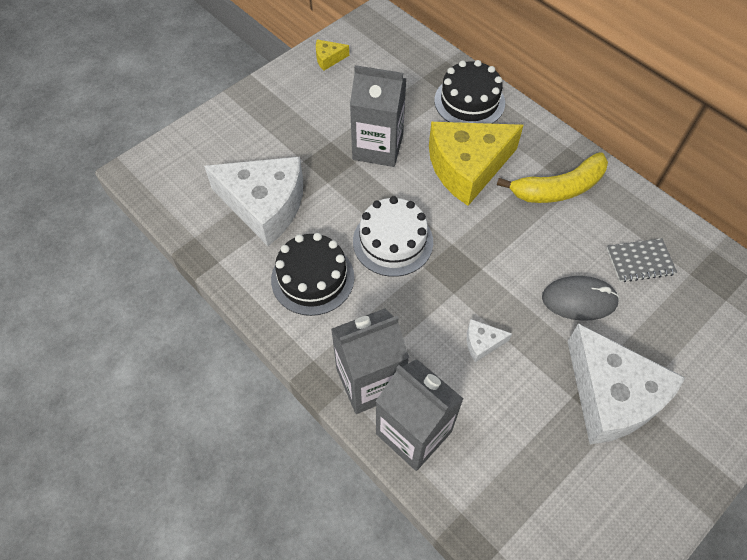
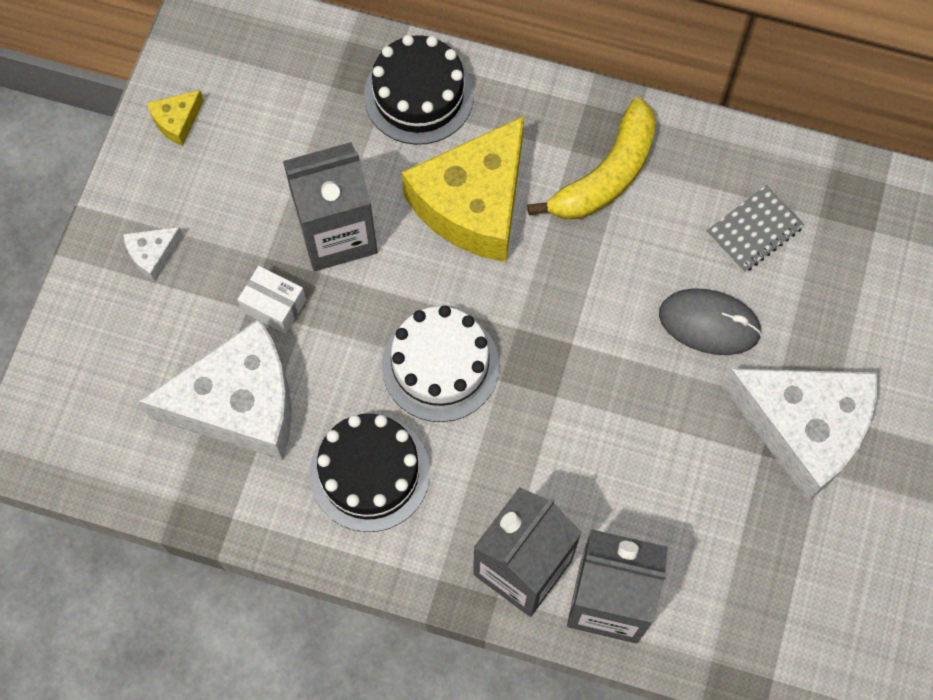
camera: 30 degrees left, 10 degrees up
white cheese [467,319,512,362] -> white cheese moved to [123,227,183,282]
grey mouse [542,276,619,321] -> grey mouse turned 45 degrees clockwise [659,288,762,355]
none -> white box [237,266,306,334]

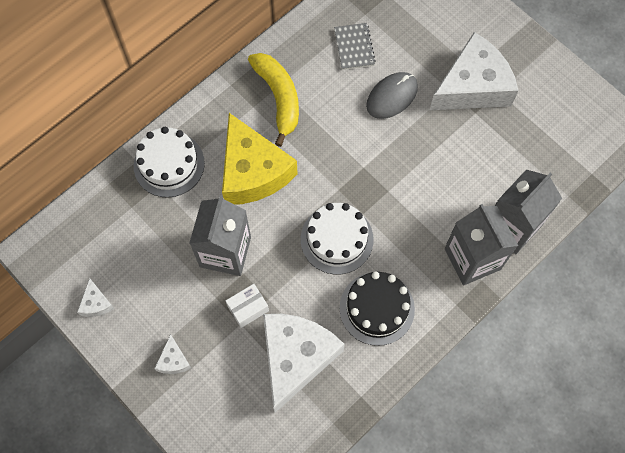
camera: 60 degrees left, 0 degrees up
yellow cheese [147,90,204,146] -> white cheese [77,278,114,317]
black cake [364,35,474,145] -> white cake [134,127,205,198]

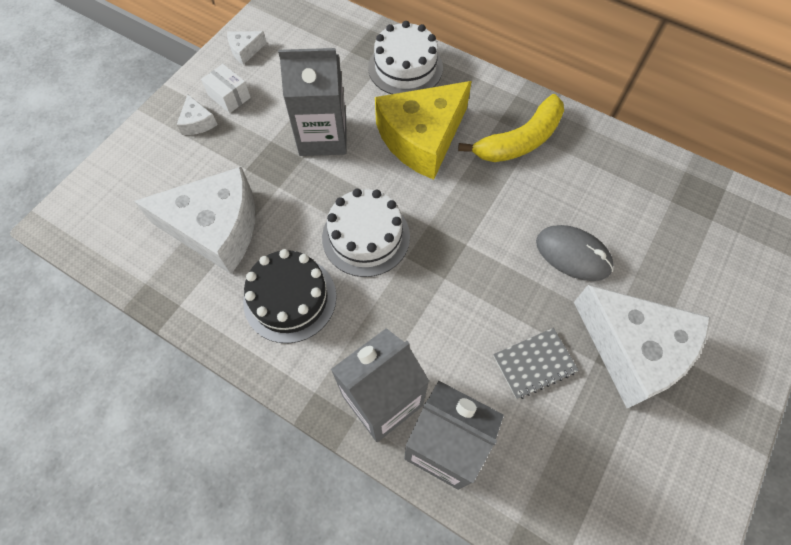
camera: 75 degrees right, 5 degrees down
white cheese [154,334,191,374] -> white cheese turned 90 degrees counterclockwise [177,95,218,135]
white box [226,284,269,328] -> white box moved to [201,64,251,113]
grey notebook [334,23,376,70] -> grey notebook moved to [493,328,579,399]

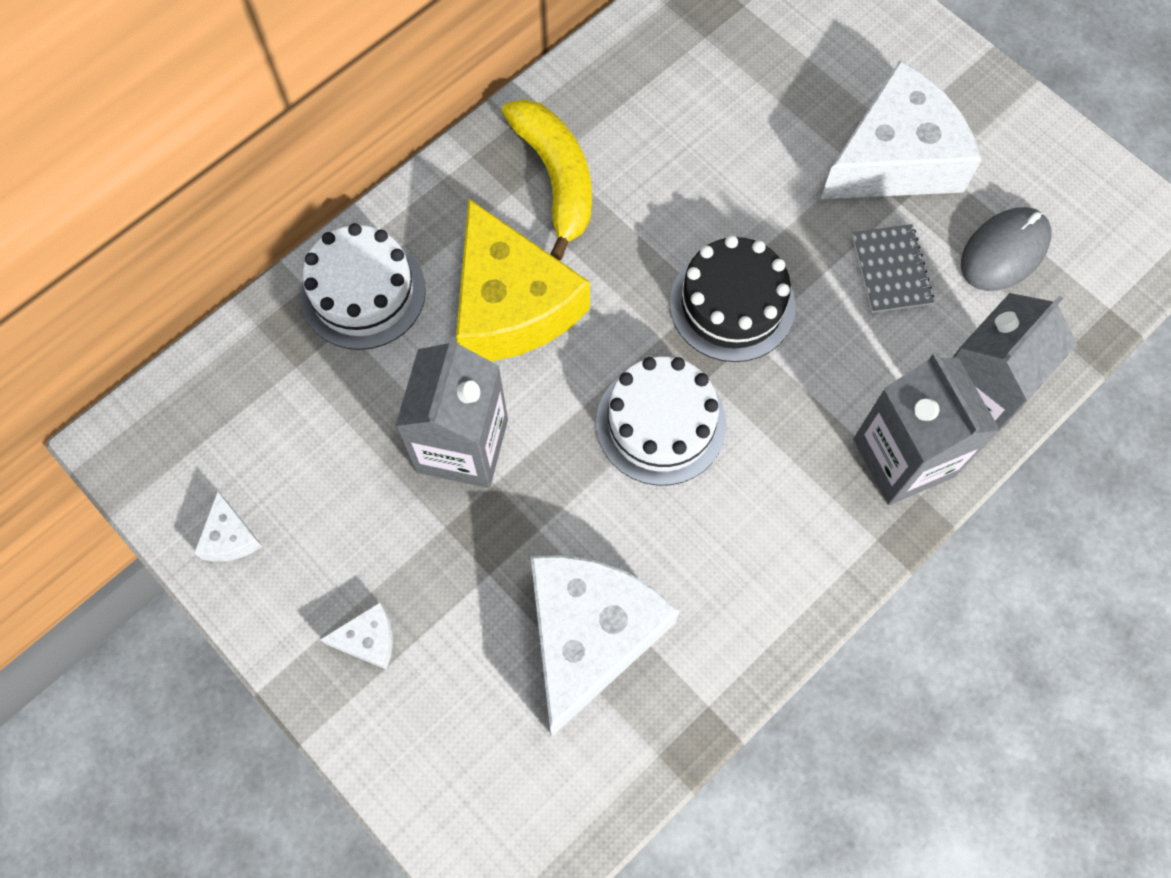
camera: 75 degrees left, 5 degrees up
white box [201,64,251,113] -> none
black cake [243,249,337,343] -> black cake moved to [670,235,796,362]
grey mouse [536,225,614,281] -> grey mouse moved to [961,207,1051,291]

